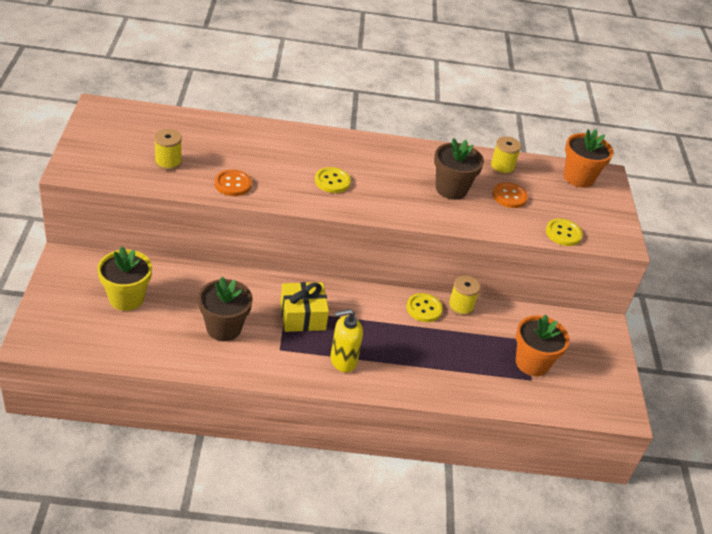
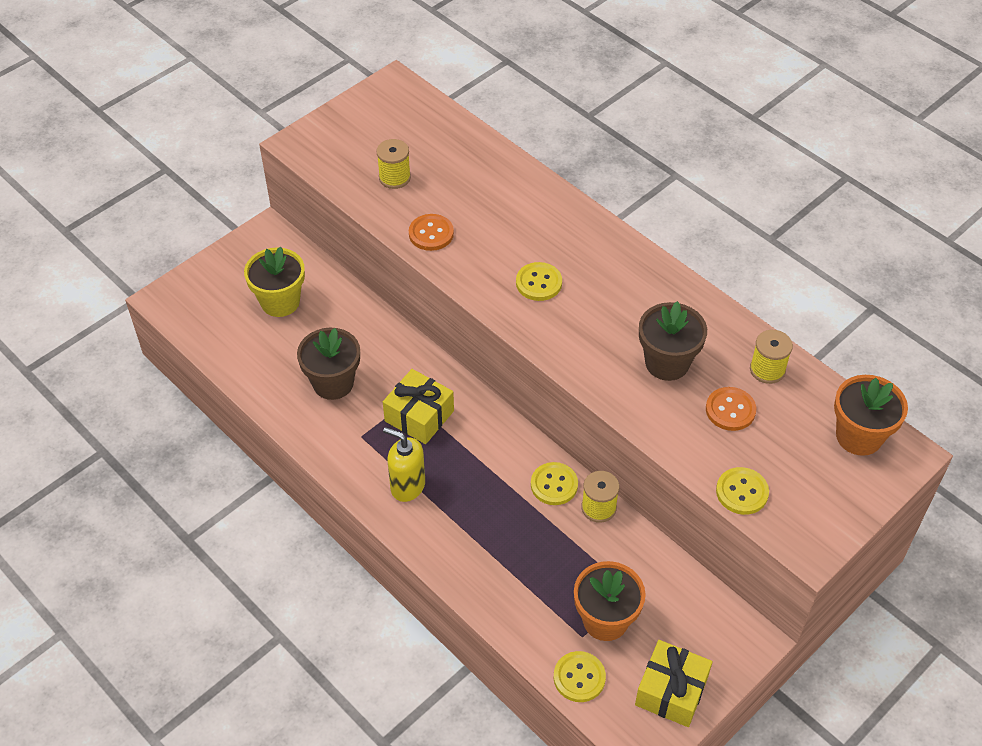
camera: 50 degrees right, 10 degrees up
none -> yellow button [554,651,606,702]
none -> yellow gift [635,640,713,727]

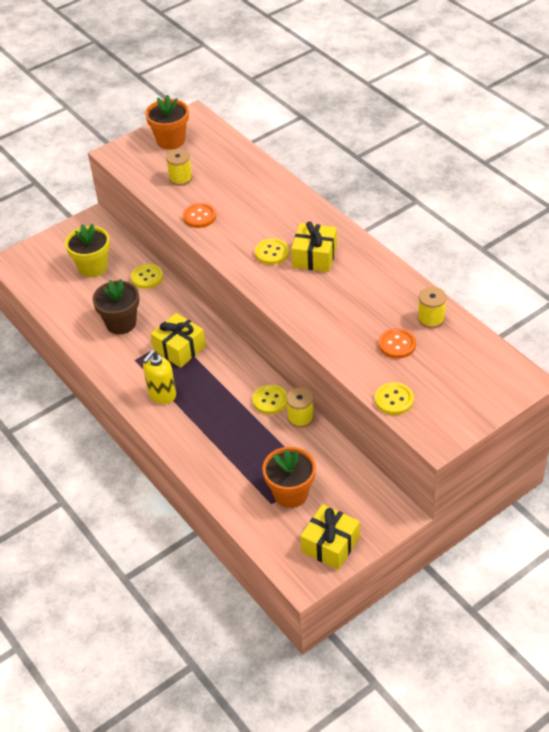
camera: 10 degrees right, 5 degrees down
yellow soap dispenser [383,427,425,502] -> yellow soap dispenser turned 90 degrees counterclockwise [143,350,176,404]
yellow button [554,651,606,702] -> yellow button moved to [131,264,163,289]
brown flower pot [639,301,707,381] -> none
orange flower pot [834,375,908,456] -> orange flower pot moved to [145,95,189,150]
none -> yellow gift [291,221,337,272]

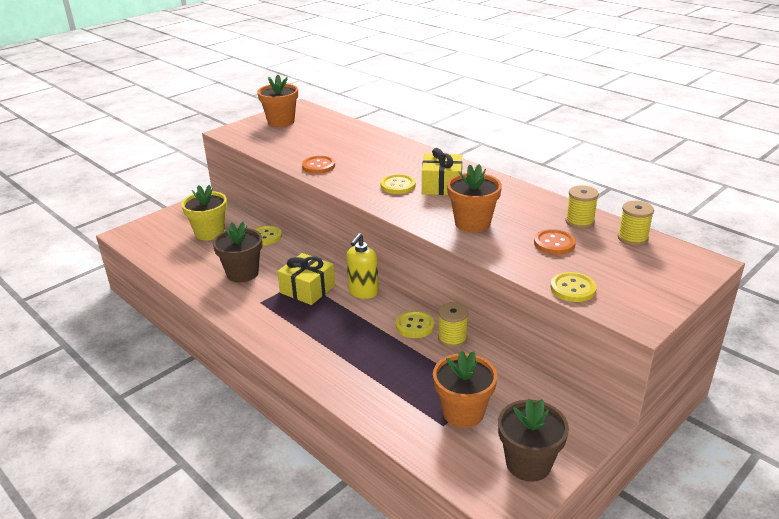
camera: 10 degrees left, 15 degrees down
yellow soap dispenser [143,350,176,404] -> yellow soap dispenser moved to [346,233,379,299]
yellow spool [166,149,193,186] -> yellow spool moved to [618,201,654,246]
yellow gift [300,504,360,570] -> brown flower pot [498,399,569,482]
none -> orange flower pot [447,164,502,233]

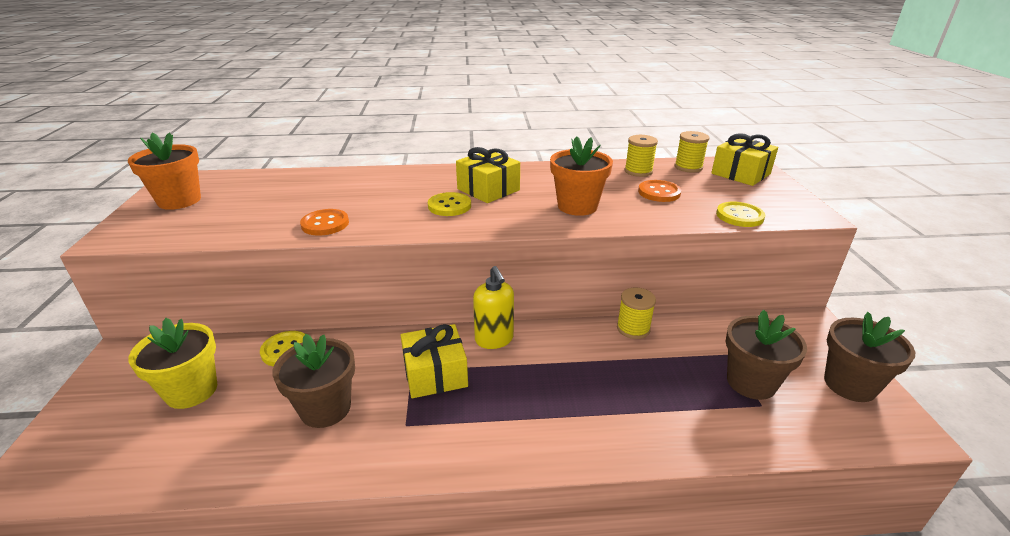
camera: 50 degrees left, 0 degrees up
yellow button [396,311,435,338] -> none
orange flower pot [433,350,497,428] -> brown flower pot [725,310,807,400]
none -> yellow gift [711,133,778,186]

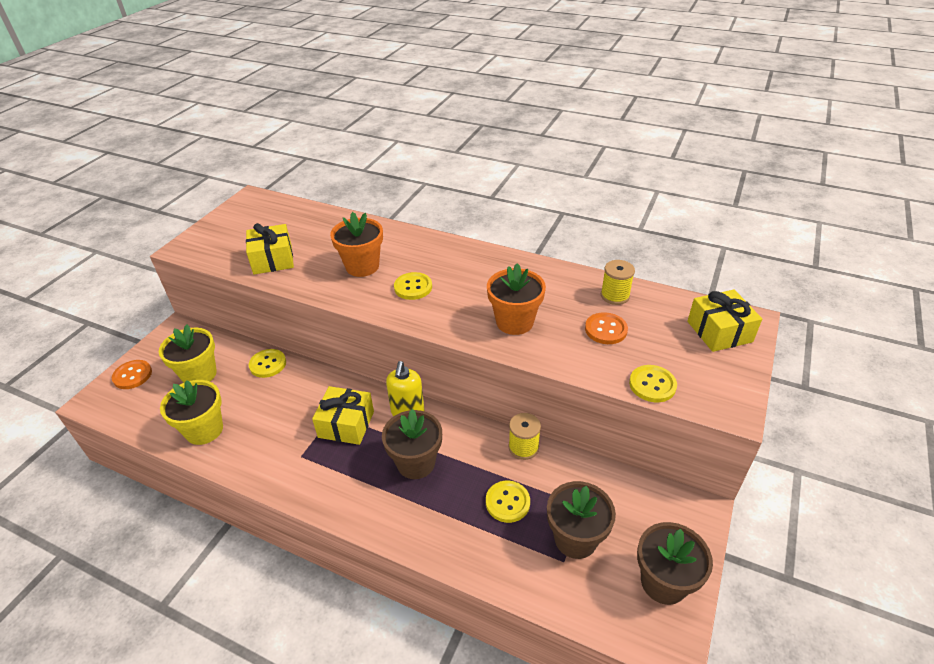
camera: 30 degrees right, 10 degrees up
orange flower pot [128,132,201,210] -> orange flower pot moved to [330,212,383,277]
brown flower pot [272,334,355,428] -> brown flower pot moved to [382,409,442,479]
orange button [300,209,349,236] -> orange button moved to [112,360,152,389]
yellow gift [456,147,520,203] -> yellow gift moved to [246,223,294,275]
yellow spool [674,131,709,173] -> none
none -> yellow flower pot [160,380,223,445]
none -> yellow button [486,481,530,523]

